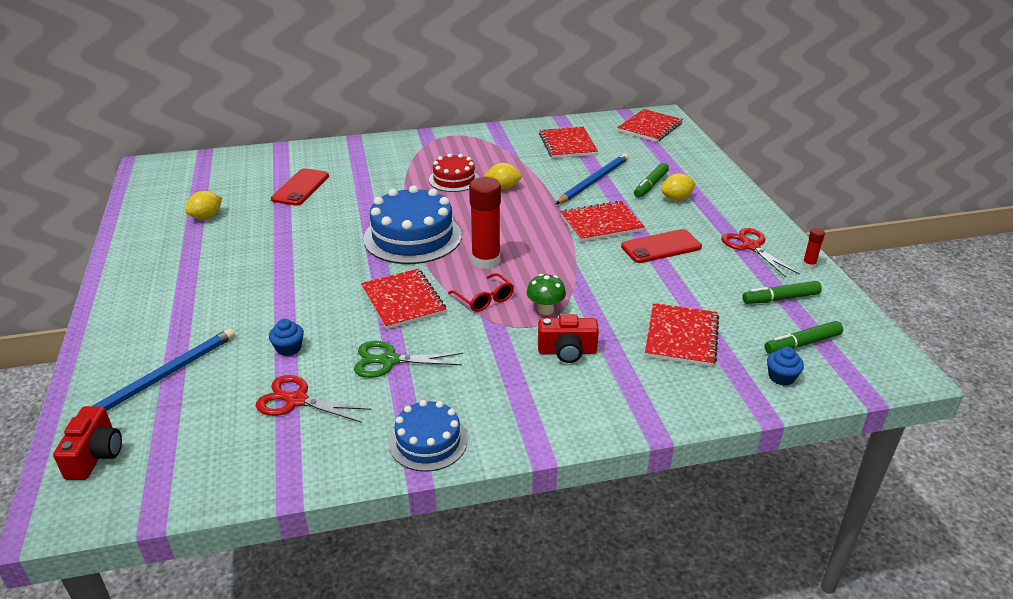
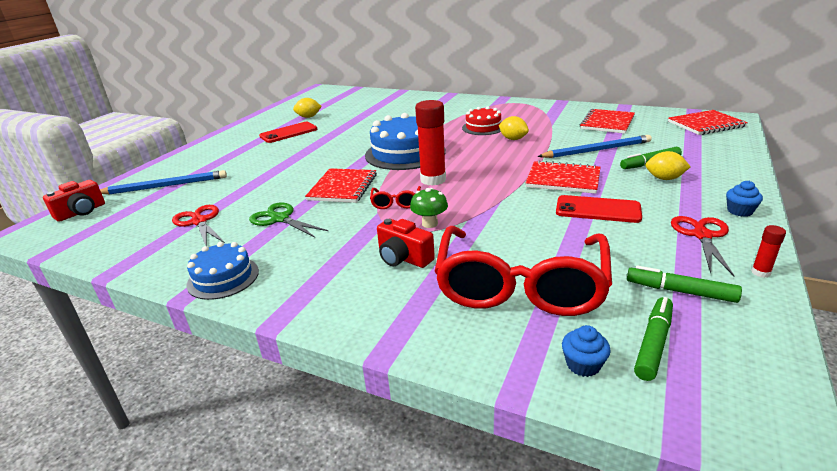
camera: 40 degrees right, 5 degrees down
blue cupcake [269,319,304,356] -> blue cupcake moved to [726,181,763,217]
red phone [271,168,329,206] -> red phone moved to [259,122,317,143]
red notebook [645,303,719,367] -> red glasses [434,226,612,316]
green marker [765,321,843,354] -> green marker turned 105 degrees clockwise [634,297,673,381]

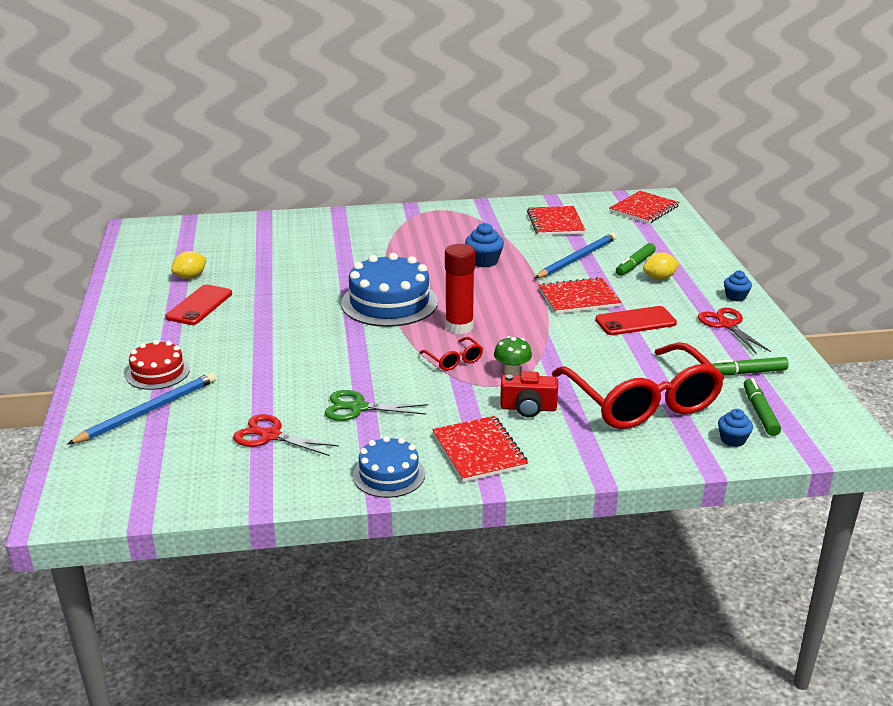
camera: 35 degrees left, 0 degrees up
red camera [43,180,105,222] -> none
red notebook [305,168,377,203] -> red notebook moved to [432,416,528,482]
red cake [462,106,502,135] -> red cake moved to [126,340,190,390]
yellow lemon [499,116,529,140] -> blue cupcake [465,223,504,267]
red glue stick [751,225,786,278] -> none

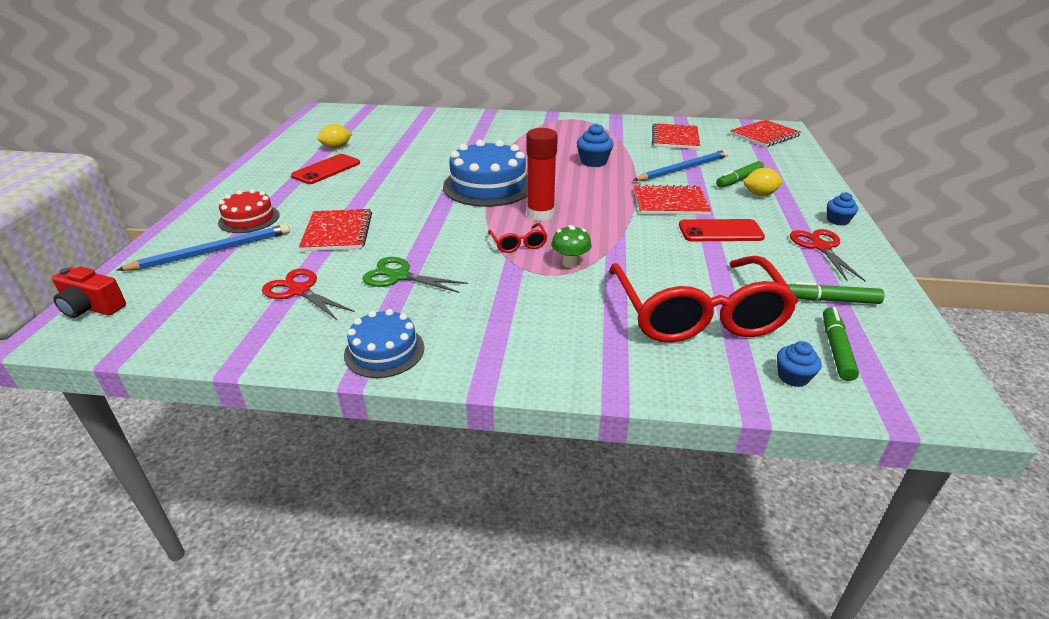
camera: 15 degrees right, 5 degrees up
red notebook [432,416,528,482] -> red notebook moved to [299,209,372,251]
red camera [500,371,558,417] -> red camera moved to [52,267,126,318]

